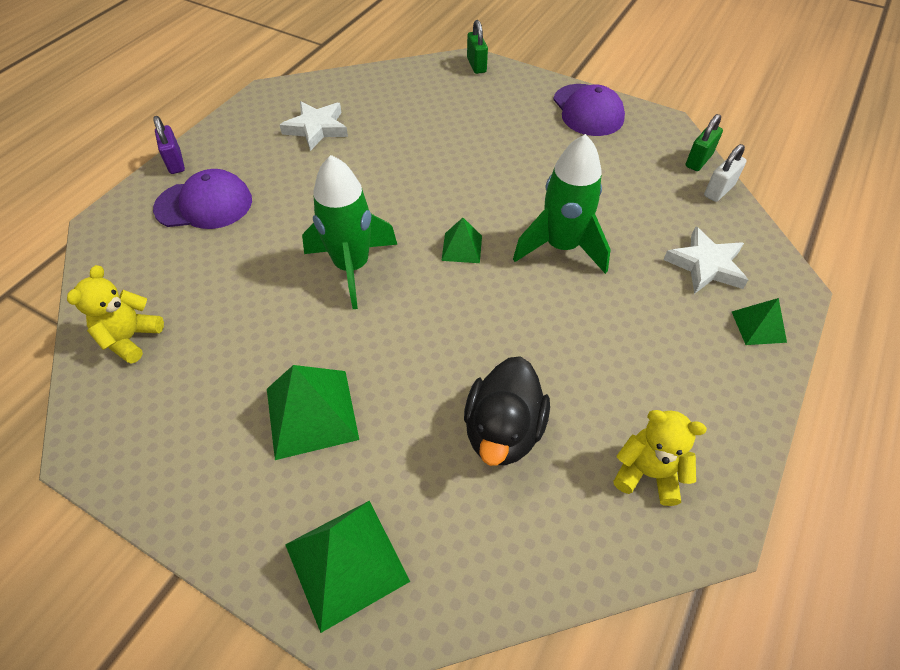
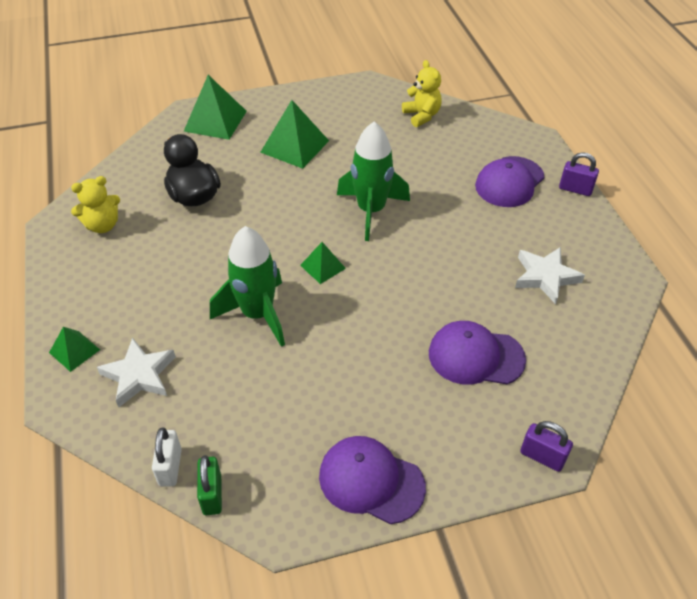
camera: 135 degrees right, 5 degrees down
green padlock [467,20,488,74] -> purple padlock [520,421,573,472]
none -> purple cap [429,321,526,385]

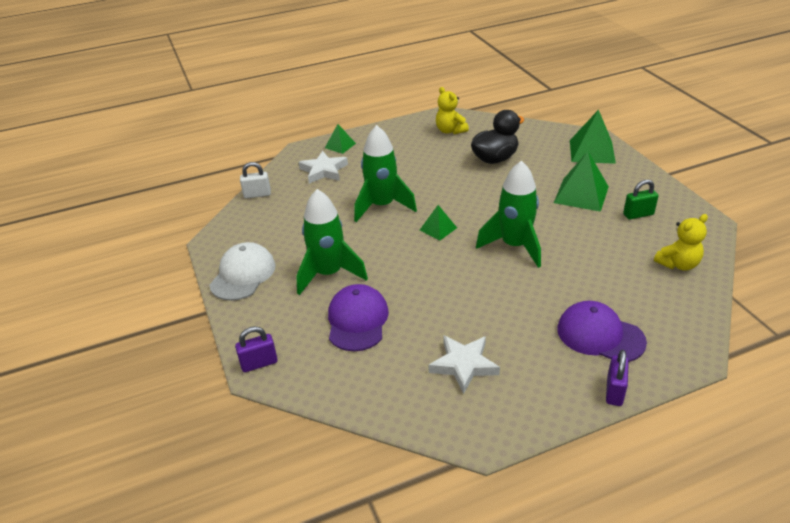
camera: 85 degrees right, 10 degrees down
green padlock [197,455,222,515] -> green padlock moved to [623,180,658,220]
purple cap [319,436,426,524] -> white cap [209,242,276,301]
purple padlock [520,421,573,472] -> purple padlock turned 45 degrees clockwise [235,326,278,372]
none -> green rocket [296,189,368,295]

